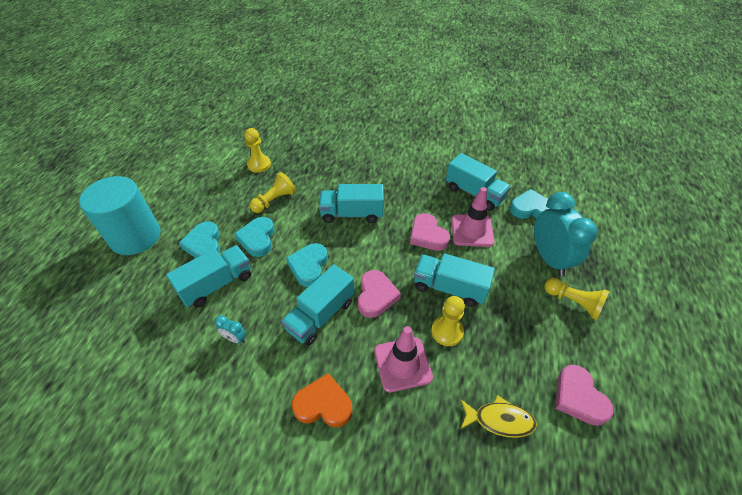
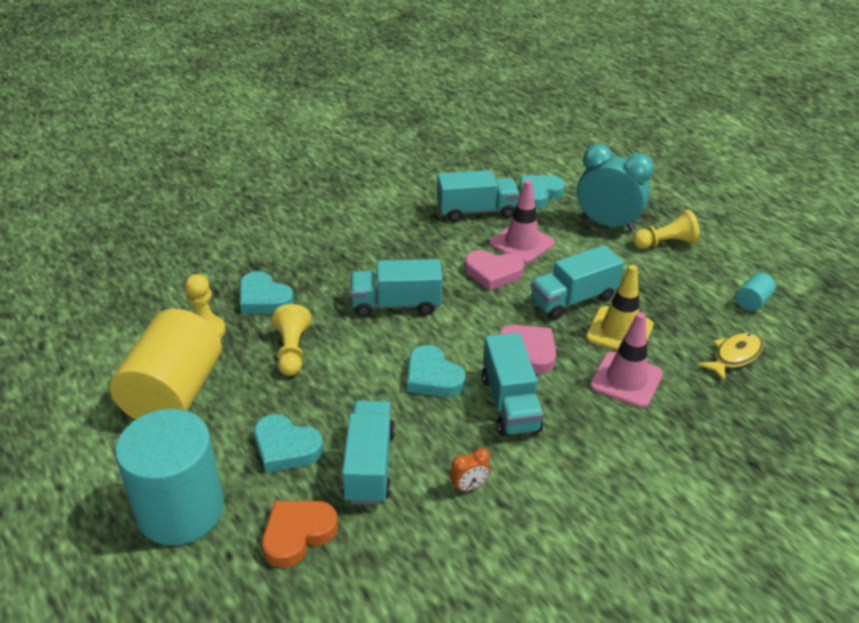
camera: 50 degrees left, 10 degrees down
turquoise clock [215,315,246,343] -> orange clock [450,448,491,493]
turquoise heart [234,217,275,257] -> turquoise heart moved to [240,271,294,314]
orange heart [292,373,352,428] -> orange heart moved to [262,501,338,568]
turquoise truck [319,184,384,223] -> turquoise truck turned 45 degrees clockwise [350,259,443,317]
yellow pawn [431,296,465,346] -> yellow traffic cone [586,265,654,351]
pink heart [555,365,614,426] -> turquoise cylinder [736,273,776,311]
none -> yellow cylinder [110,309,222,420]

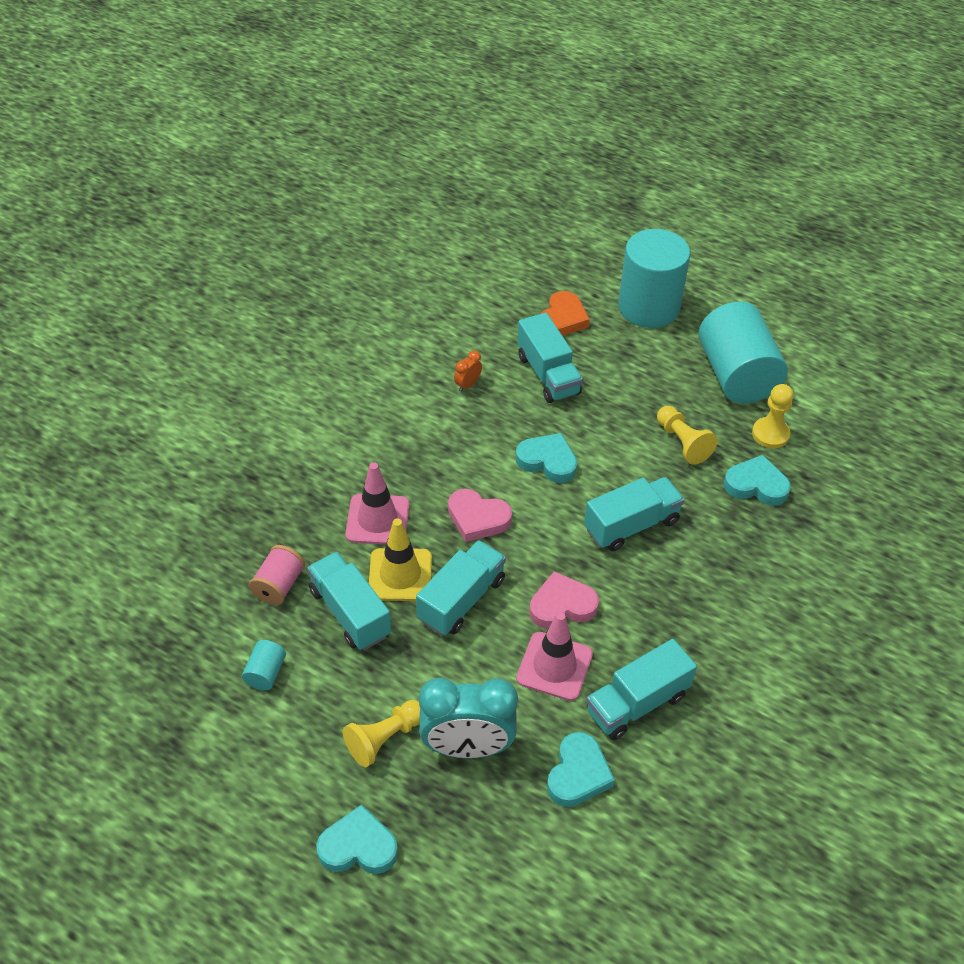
camera: 155 degrees right, 10 degrees up
yellow cylinder [110,309,222,420] -> turquoise cylinder [698,301,788,403]
turquoise heart [254,414,323,473] -> turquoise heart moved to [317,804,398,874]
turquoise truck [482,333,544,436] -> turquoise truck moved to [307,552,391,650]
yellow fish [697,333,763,382] -> pink spool [249,545,305,605]

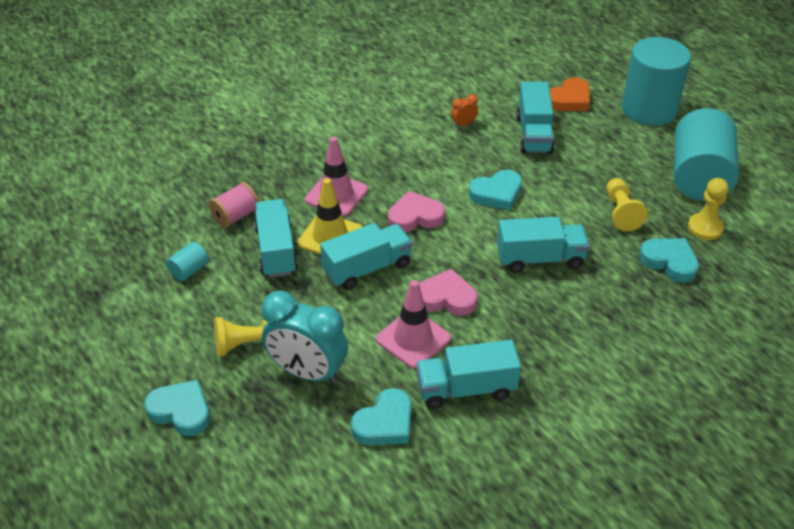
camera: 25 degrees right, 5 degrees down
pink heart [448,489,512,542] -> pink heart turned 120 degrees clockwise [388,191,445,232]
turquoise heart [516,433,577,483] -> turquoise heart turned 105 degrees clockwise [469,170,522,210]

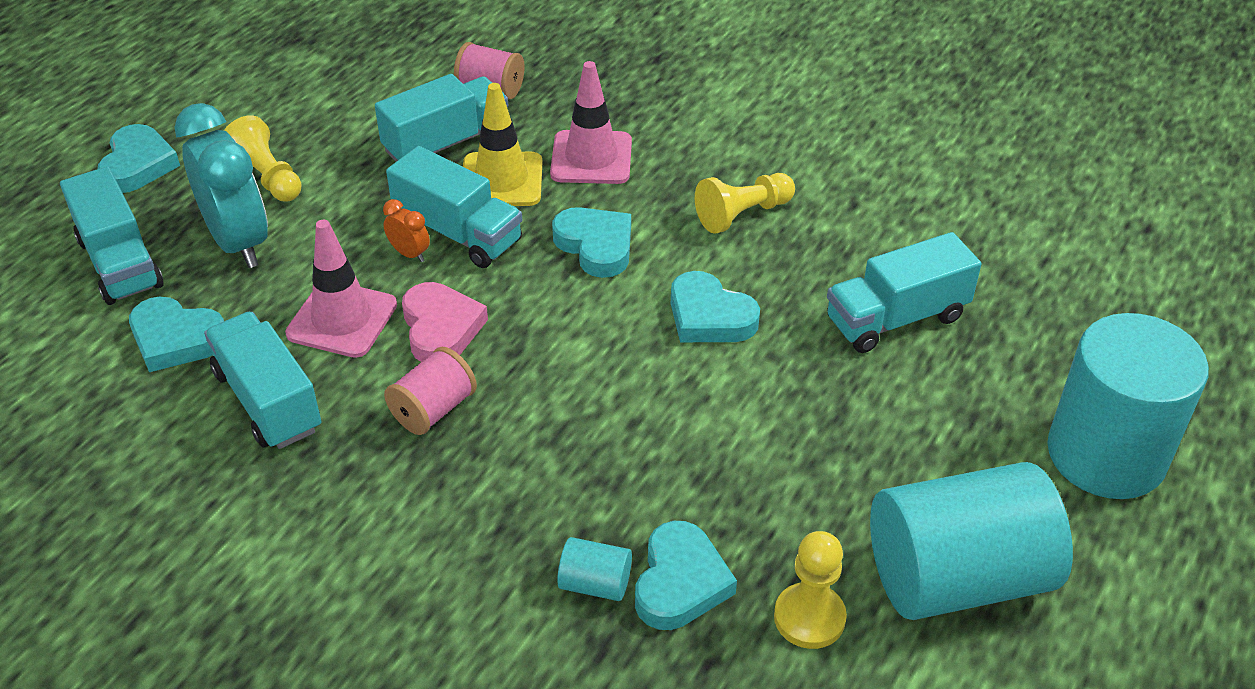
camera: 65 degrees right, 0 degrees up
turquoise cylinder [166,242,209,281] -> turquoise cylinder moved to [557,537,632,601]
turquoise clock [262,291,348,384] -> turquoise clock turned 150 degrees clockwise [175,103,268,268]
pink heart [388,191,445,232] -> turquoise heart [552,207,631,278]
orange clock [451,94,478,128] -> orange clock moved to [383,199,430,262]
turquoise truck [497,217,590,273] -> turquoise truck moved to [60,166,164,305]
orange heart [549,77,590,111] -> none
yellow pawn [606,178,648,231] -> yellow pawn moved to [695,173,795,234]
none -> pink spool [384,347,477,435]

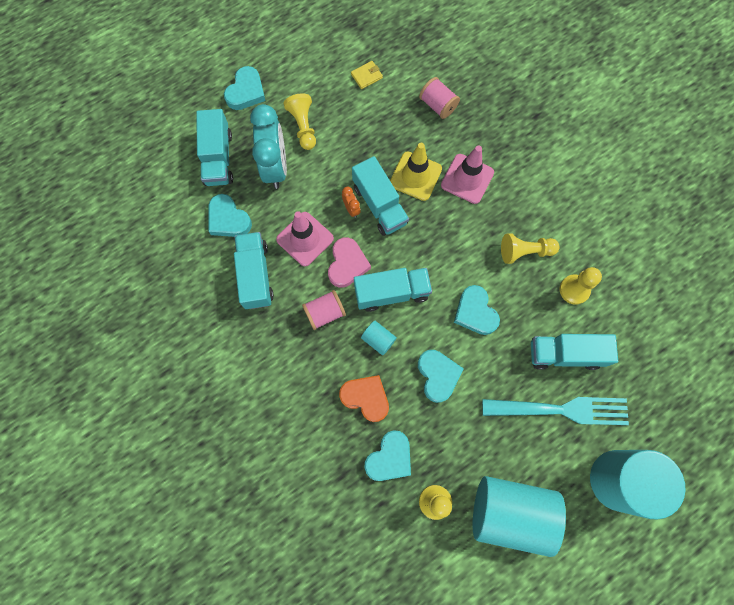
camera: 25 degrees right, 30 degrees up
turquoise truck [375,74,508,162] -> turquoise truck moved to [354,268,432,312]
turquoise heart [552,207,631,278] -> turquoise heart moved to [418,350,464,403]
turquoise cylinder [557,537,632,601] -> turquoise cylinder moved to [361,321,397,355]
none -> orange heart [339,375,389,422]
none -> yellow wallet [351,61,383,89]
none -> turquoise fork [482,397,629,425]
none -> yellow pawn [559,267,602,305]

